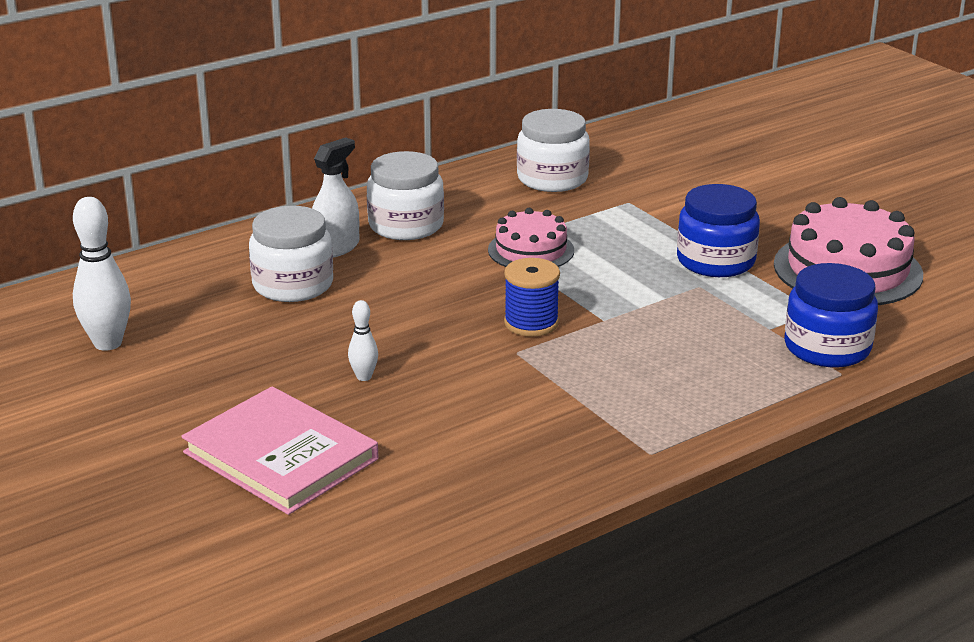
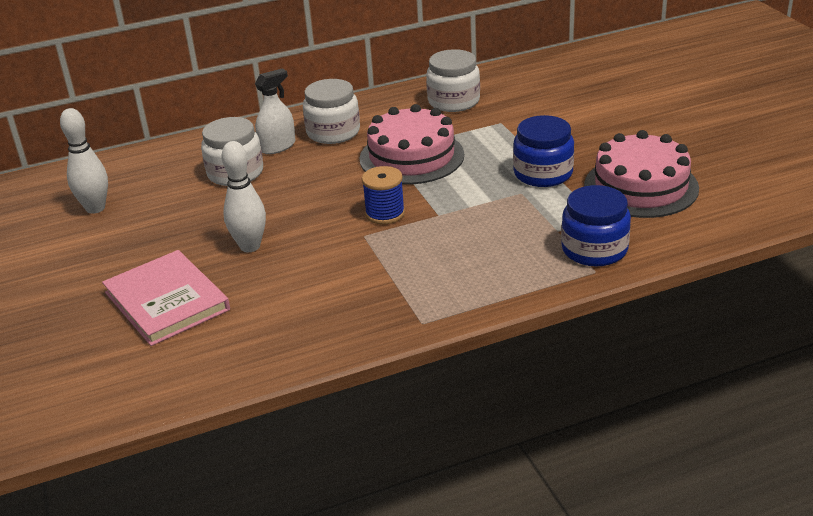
camera: 15 degrees right, 5 degrees up
white bowling pin [348,300,378,381] -> white bowling pin [221,141,266,252], size x1.91
pink cake [488,208,574,267] -> pink cake [360,104,464,184], size x1.66

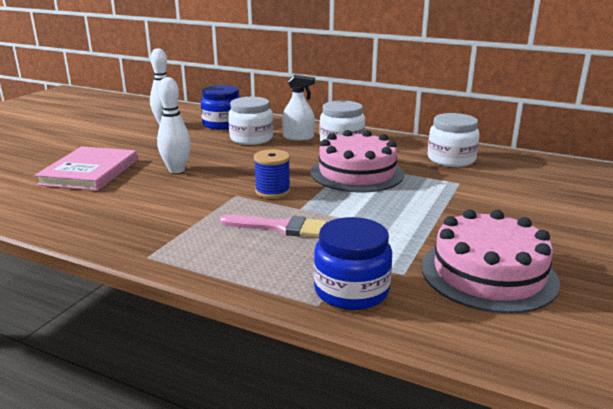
camera: 45 degrees right, 10 degrees down
blue jar [513,115,574,187] -> blue jar moved to [201,85,241,130]
none -> pink brush [220,215,327,237]

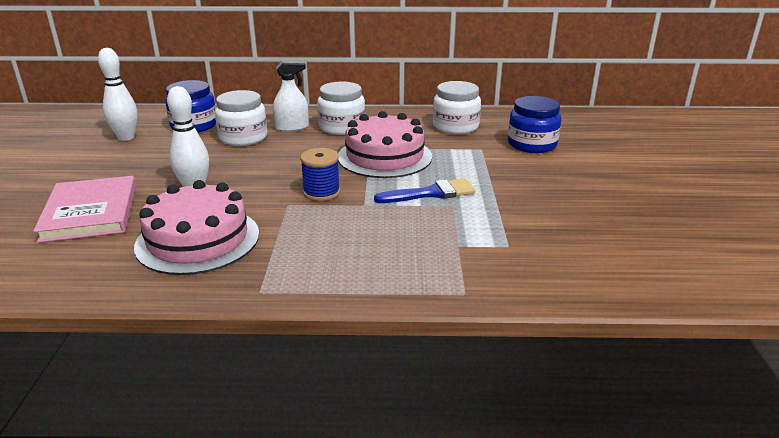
camera: 25 degrees left, 5 degrees up
pink brush [220,215,327,237] -> none
blue jar [314,217,392,310] -> blue jar moved to [508,96,562,153]
pink cake [421,209,560,314] -> pink cake moved to [134,180,259,275]
none -> blue brush [374,179,475,203]

